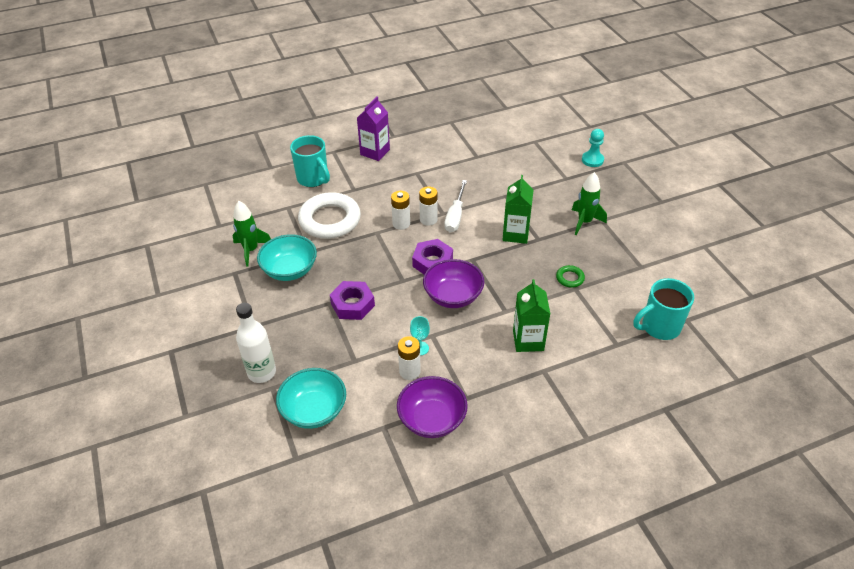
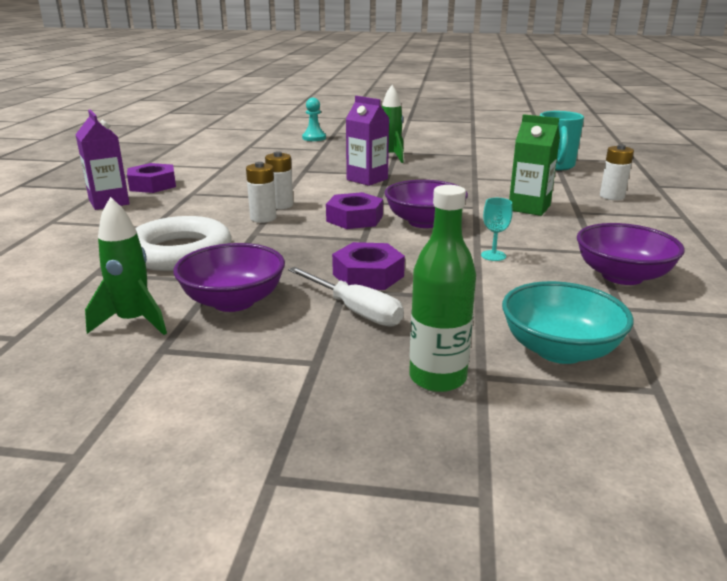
camera: 60 degrees left, 20 degrees down
white bottle [236,303,276,383] -> green bottle [409,185,476,392]
turquoise bowl [257,234,317,281] -> purple bowl [173,243,285,312]
turquoise mug [290,135,330,187] -> none
white battery [398,336,421,380] -> white battery moved to [600,144,634,200]
white screwdriver [444,180,467,232] -> white screwdriver moved to [288,267,404,327]
green carton [503,175,534,244] -> purple carton [346,96,389,186]
green ring [556,265,585,288] -> none
none -> purple nut [127,163,176,193]

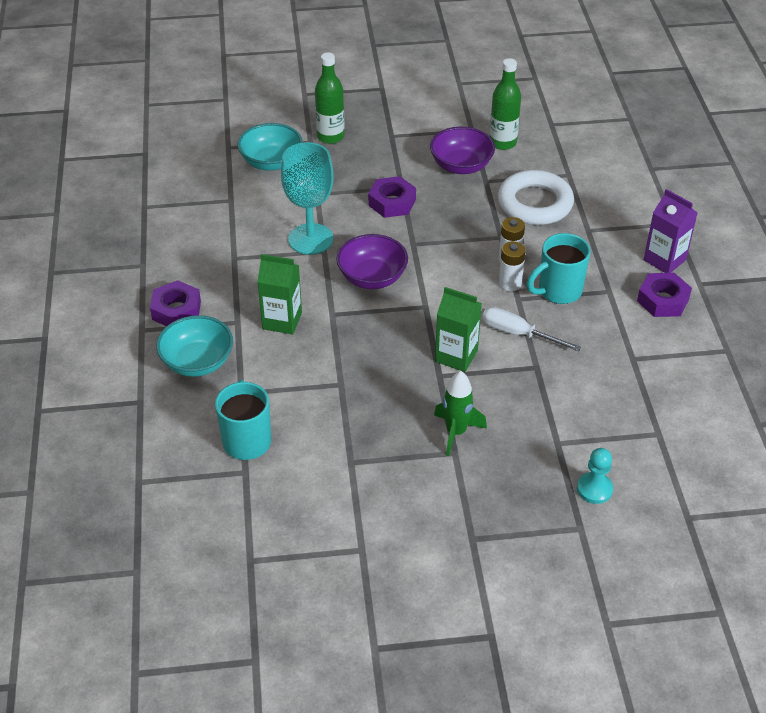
camera: 165 degrees right, 20 degrees up
green rocket [85,197,167,335] -> green bottle [490,58,521,150]
white screwdriver [288,267,404,327] -> white screwdriver moved to [482,307,581,351]
purple nut [326,192,383,229] -> purple nut moved to [150,280,201,326]
purple carton [346,96,389,186] -> green carton [435,287,482,372]
turquoise goblet [481,198,513,261] -> turquoise goblet [281,142,334,255], size x2.43
purple bowl [577,223,685,285] -> none
white battery [600,144,634,200] -> turquoise bowl [156,315,233,377]
none -> turquoise mug [527,233,591,304]

